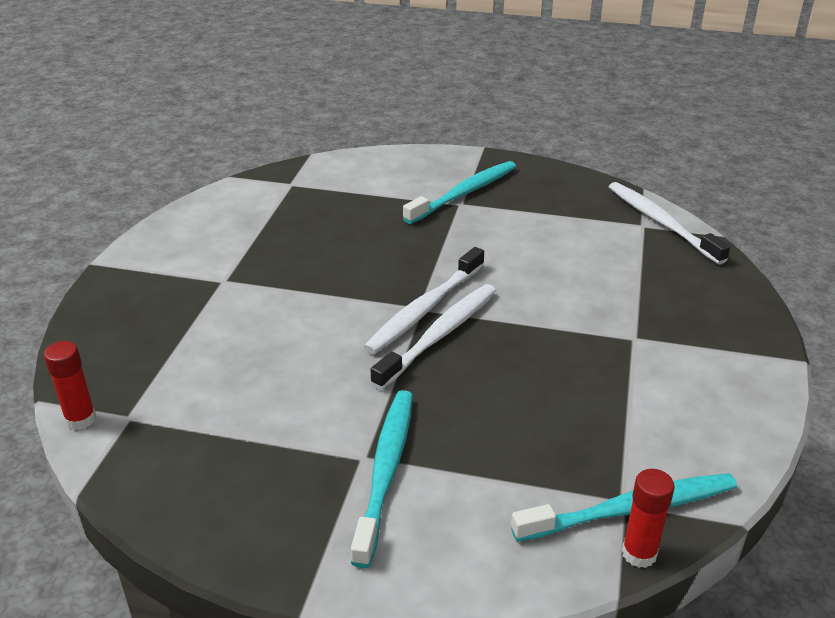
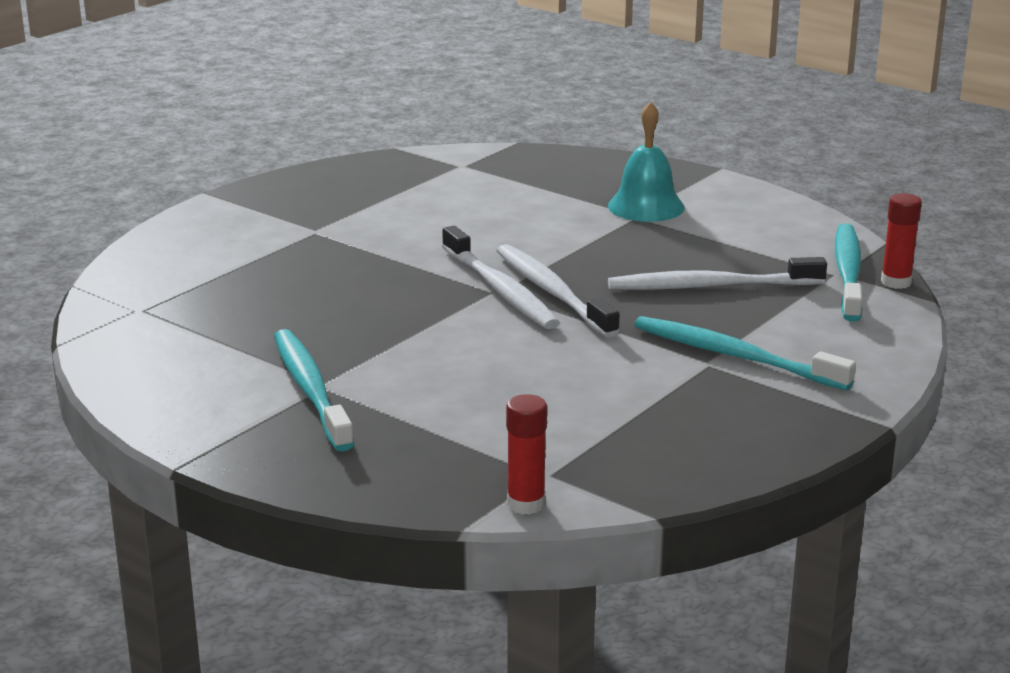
camera: 65 degrees left, 10 degrees down
turquoise toothbrush [403,161,516,224] -> turquoise toothbrush moved to [274,329,354,451]
white toothbrush [609,182,730,265] -> white toothbrush moved to [608,257,827,290]
none -> turquoise bell [608,102,685,222]

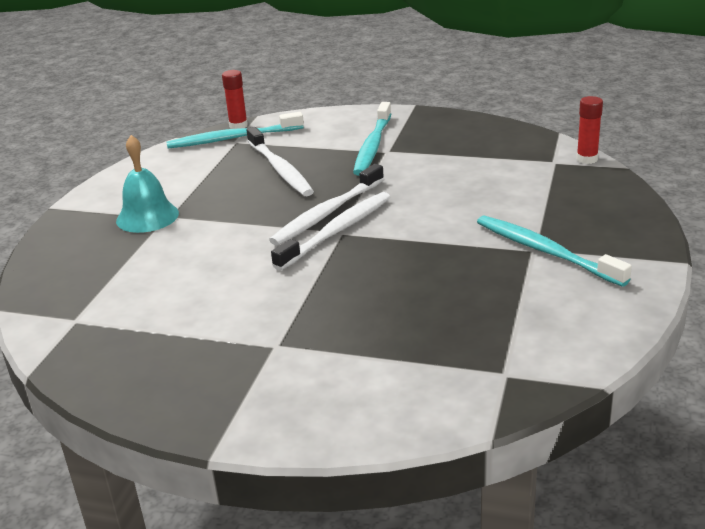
camera: 110 degrees left, 5 degrees up
turquoise toothbrush [274,329,354,451] -> turquoise toothbrush turned 90 degrees clockwise [477,216,632,287]

